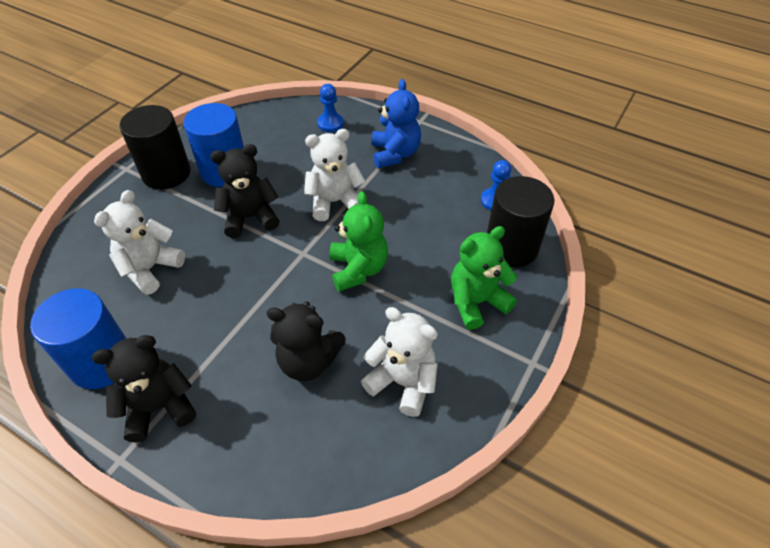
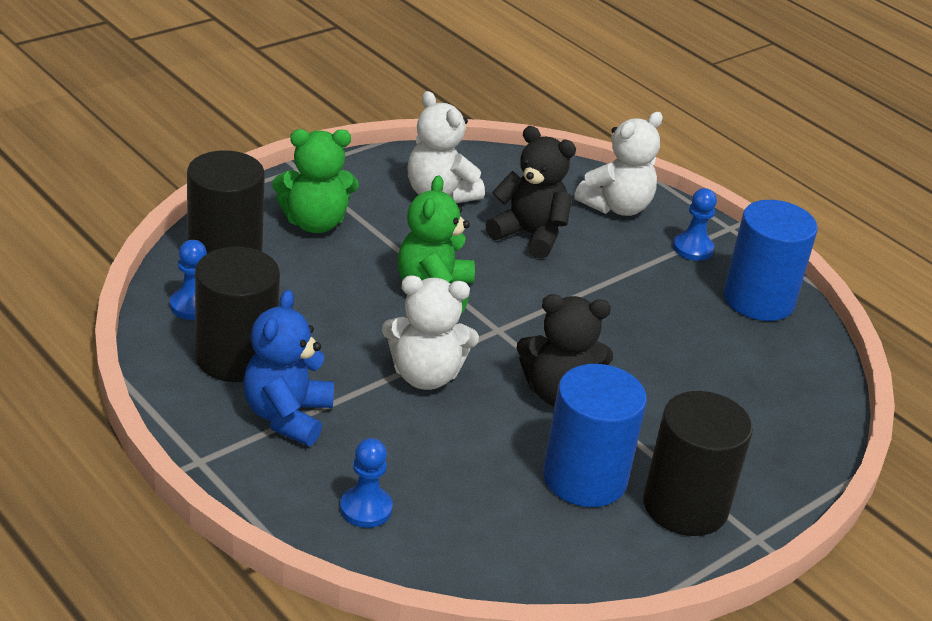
camera: 165 degrees left, 15 degrees down
black teddy bear [92,335,196,442] -> blue pawn [673,188,717,261]
white teddy bear [94,190,185,295] -> white teddy bear moved to [574,112,663,216]
none -> black cylinder [195,247,280,382]

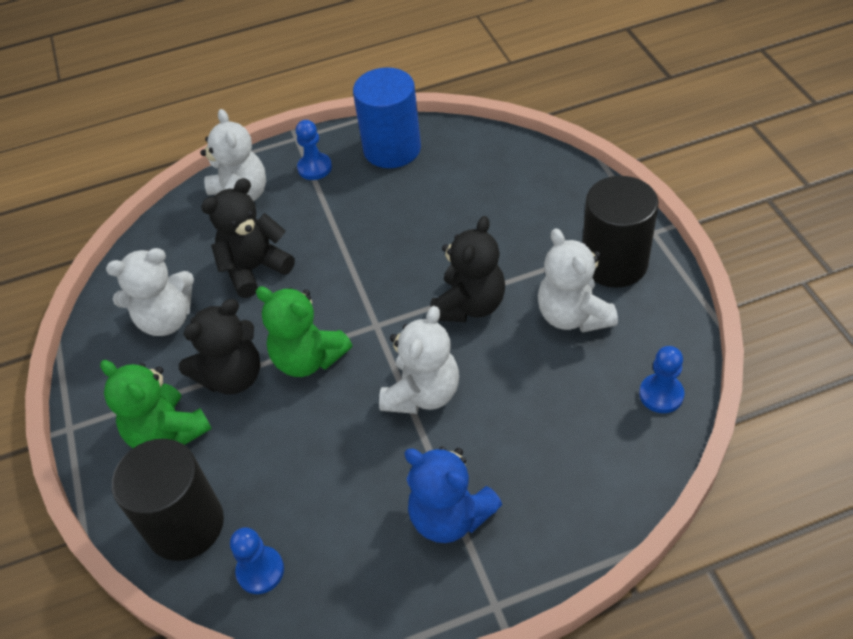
camera: 60 degrees left, 15 degrees up
black cylinder [195,247,280,382] -> none
green teddy bear [272,129,359,233] -> green teddy bear turned 120 degrees clockwise [100,360,212,448]
blue pawn [340,438,393,528] -> blue pawn moved to [639,346,685,413]
blue cylinder [543,364,647,507] -> white teddy bear [538,229,618,333]
none -> black teddy bear [179,299,260,394]

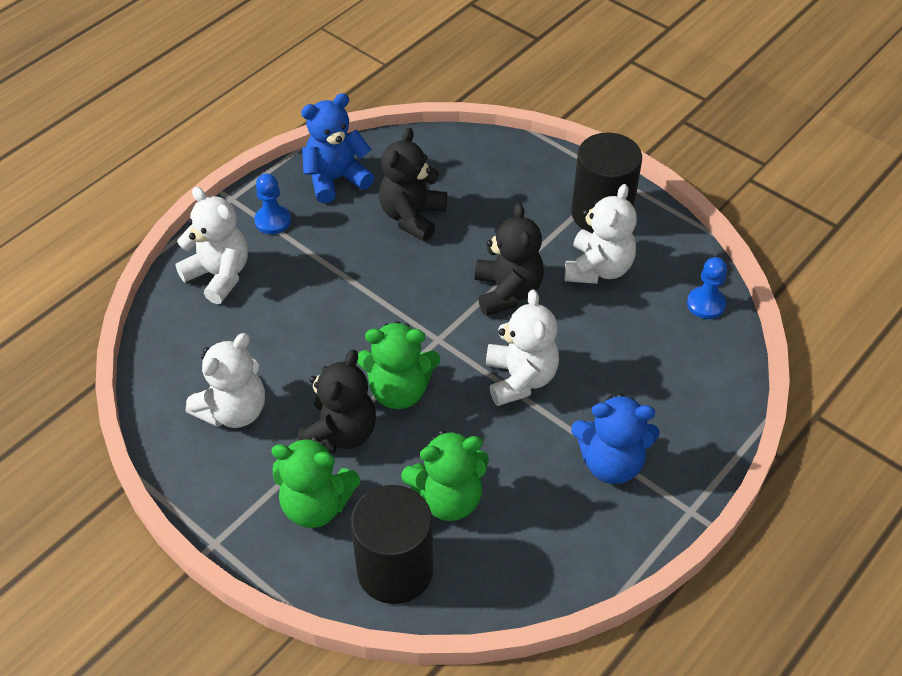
camera: 35 degrees left, 0 degrees up
black teddy bear [201,178,295,298] -> black teddy bear moved to [379,127,447,241]
blue pawn [230,527,284,594] -> none
blue cylinder [353,67,421,168] -> blue teddy bear [301,93,374,203]
white teddy bear [538,229,618,333] -> white teddy bear turned 105 degrees counterclockwise [565,184,637,284]
none -> green teddy bear [401,430,489,521]

